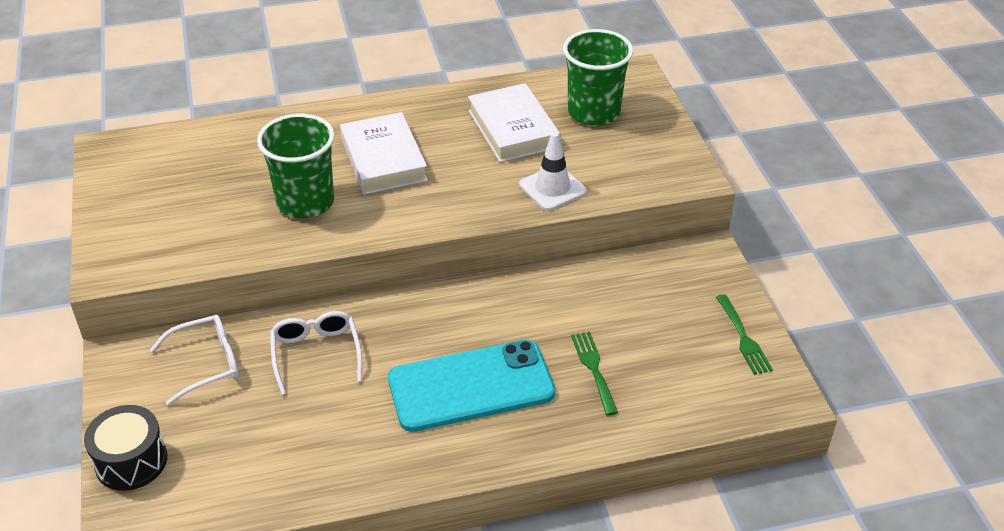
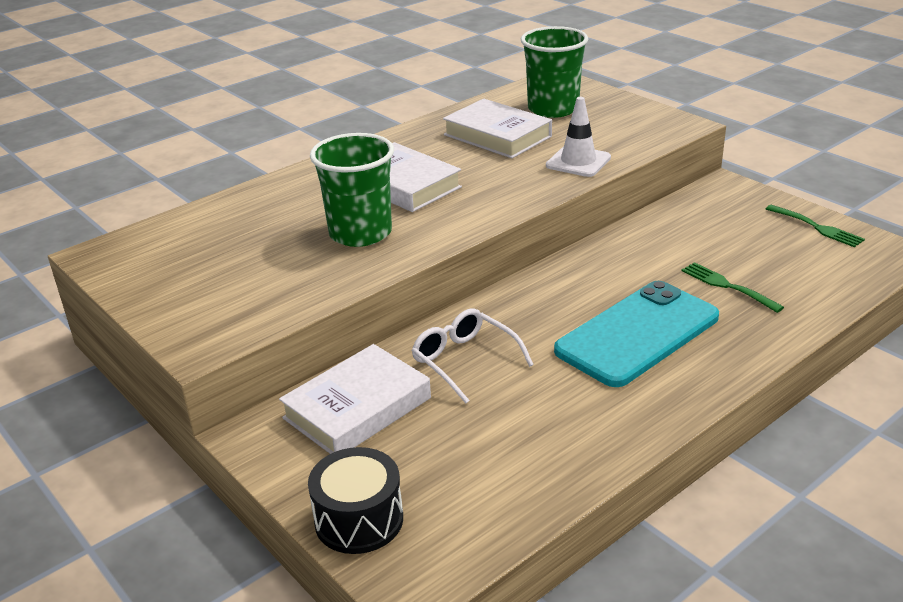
camera: 25 degrees left, 10 degrees down
white glasses [150,315,239,406] -> white book [279,344,431,454]

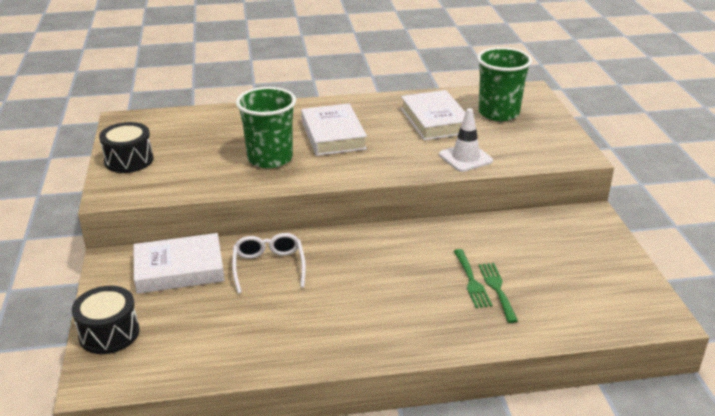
camera: 30 degrees right, 0 degrees up
turquoise phone [554,281,719,387] -> none
green fork [766,205,865,247] -> green fork moved to [454,249,492,308]
none -> black drum [99,122,154,173]

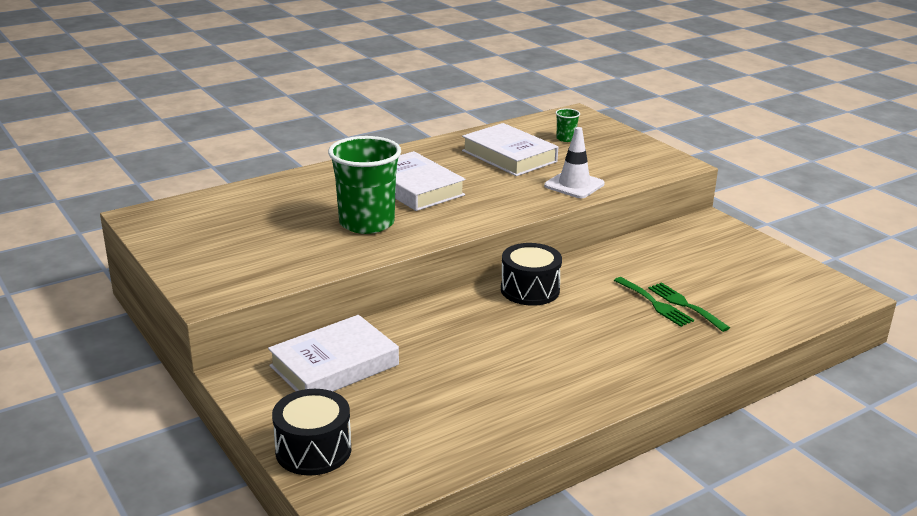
camera: 25 degrees left, 5 degrees down
black drum [99,122,154,173] -> black drum moved to [501,243,562,306]
white glasses [232,233,306,294] -> none
green cup [477,47,532,121] -> green cup [556,108,580,142], size x0.42

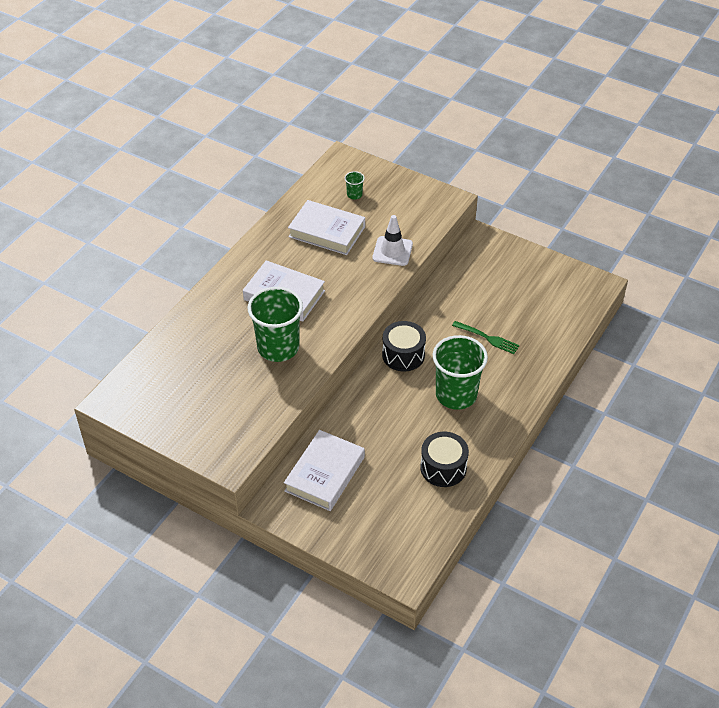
camera: 25 degrees left, 20 degrees up
black drum [272,389,351,476] -> black drum moved to [420,432,469,487]
green fork [648,282,730,332] -> none
none -> green cup [433,335,488,410]

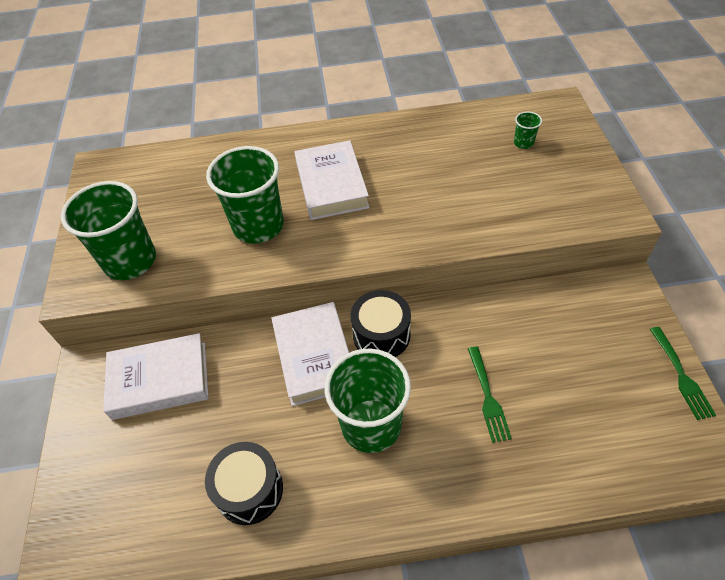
camera: 55 degrees right, 5 degrees up
white book [288,200,365,255] -> white book moved to [271,302,349,406]
white traffic cone [372,215,413,266] -> none
none -> green cup [61,181,156,280]
none -> green fork [650,327,716,420]

